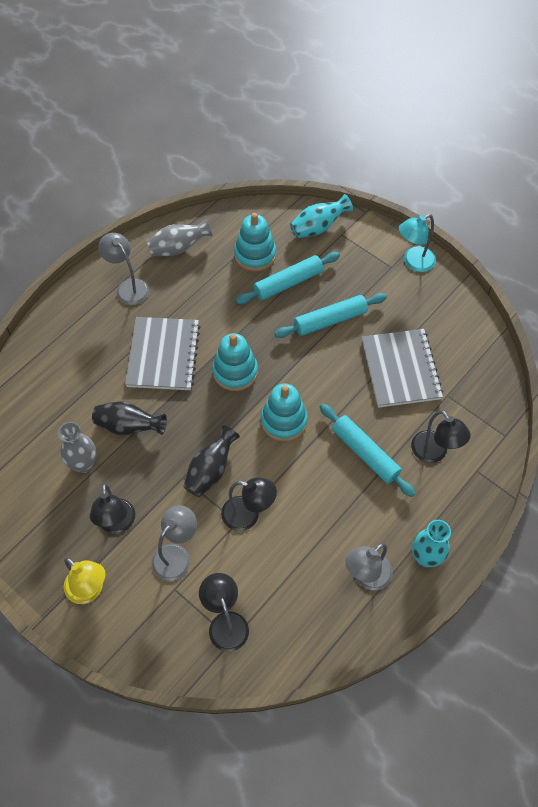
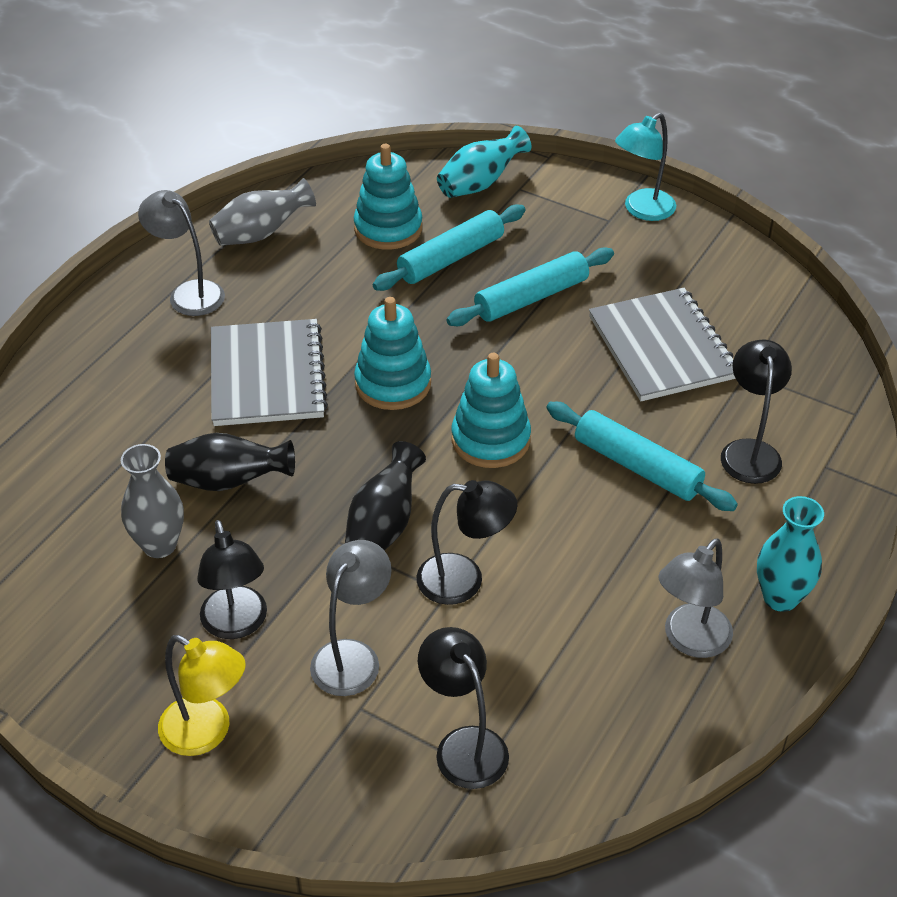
camera: 10 degrees left, 15 degrees down
black lamp [411,410,471,463] -> black lamp turned 135 degrees counterclockwise [721,340,792,484]

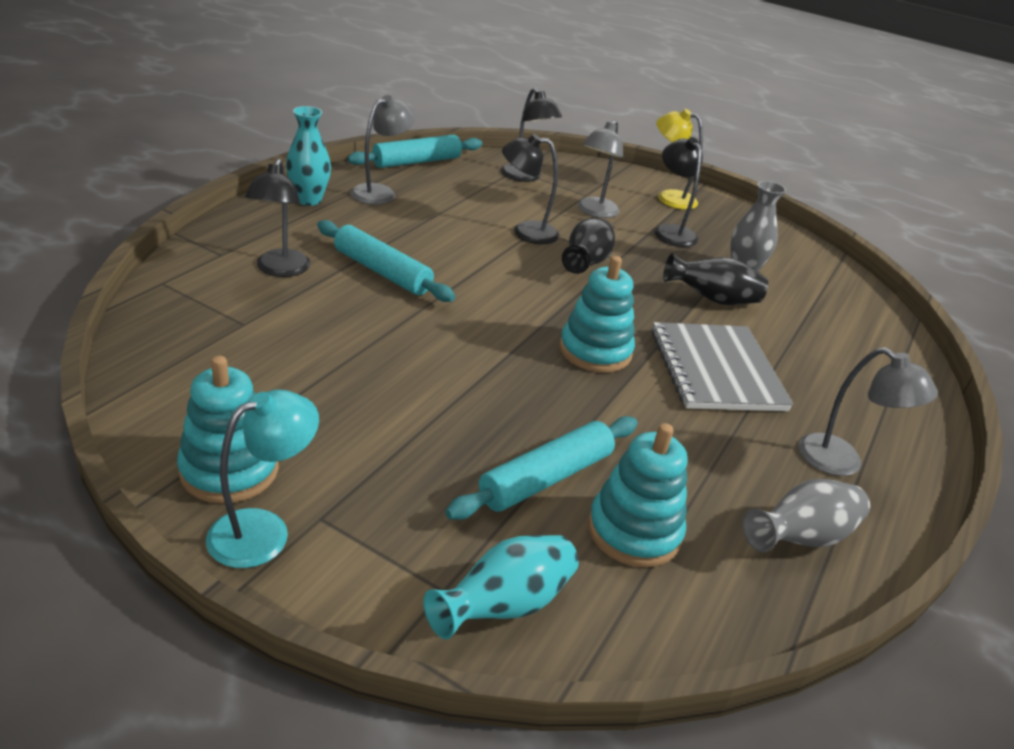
camera: 175 degrees right, 10 degrees down
turquoise rolling pin [446,247,614,326] -> turquoise rolling pin moved to [348,135,482,168]
turquoise stacking toy [452,353,531,468] -> turquoise stacking toy moved to [177,356,279,503]
grey notebook [589,288,736,401] -> none

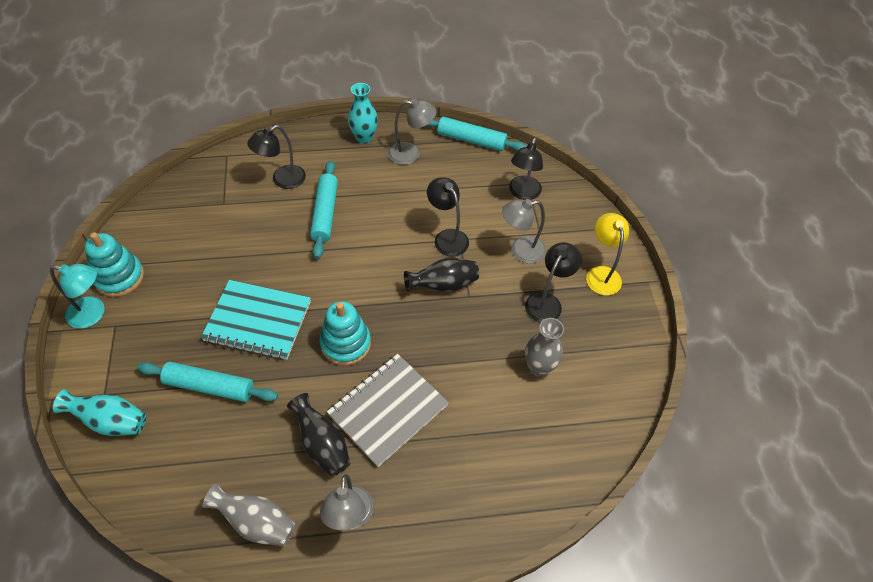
camera: 55 degrees right, 20 degrees up
turquoise stacking toy [588,423,687,567] -> none
black vase [663,253,768,305] -> black vase moved to [287,393,350,476]
none -> turquoise notebook [201,280,311,360]

